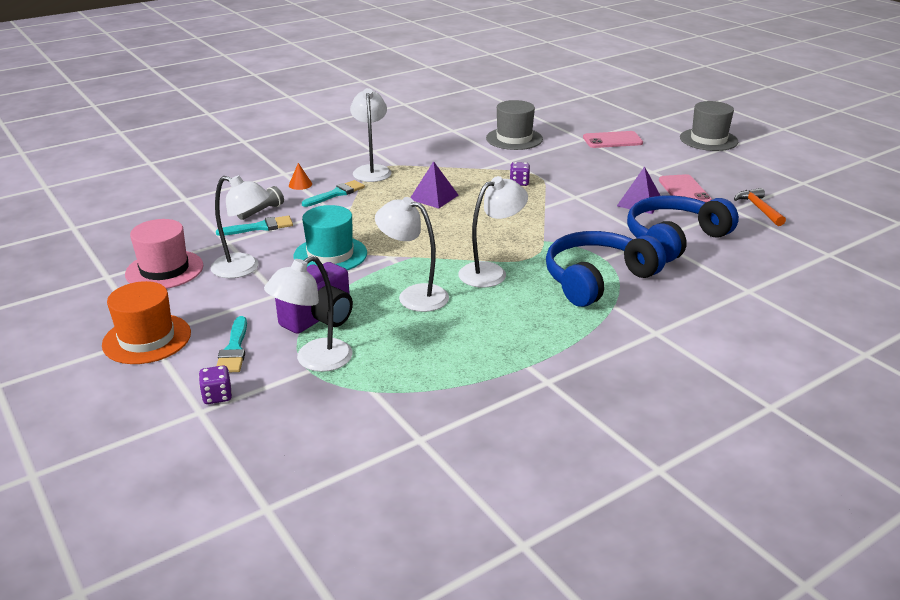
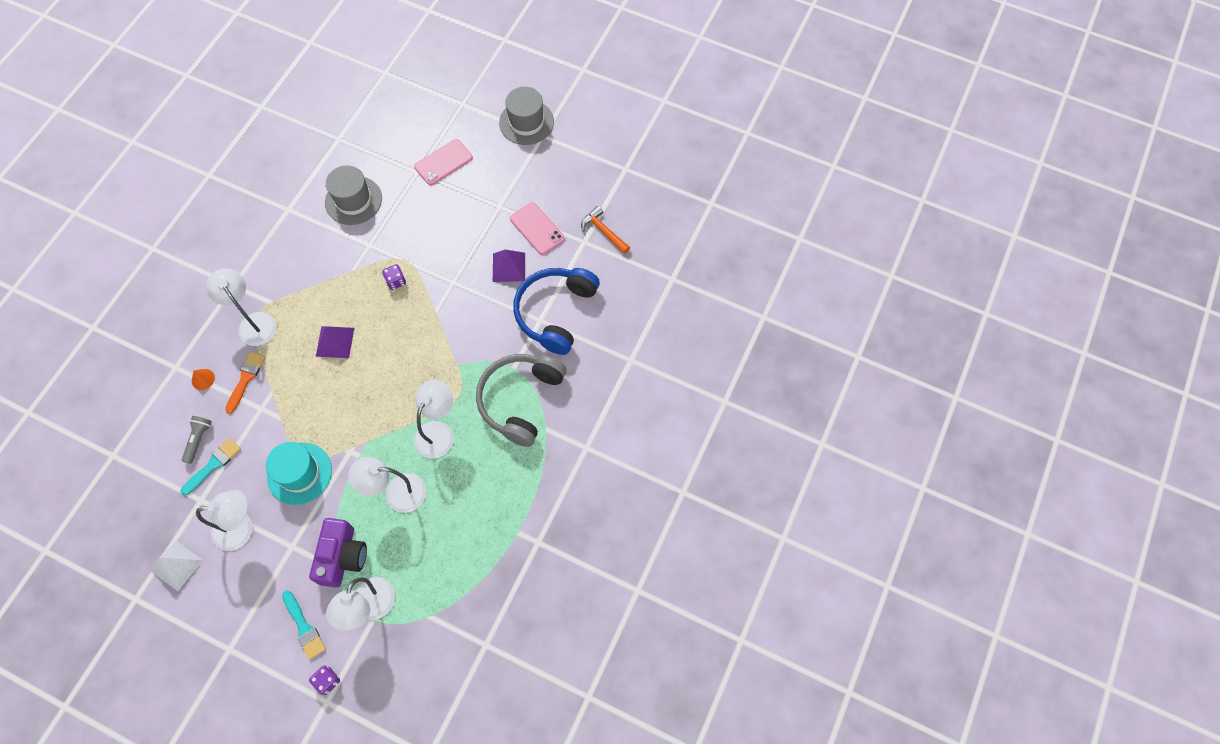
camera: 30 degrees left, 35 degrees up
orange hat [102,281,191,364] -> none
pink hat [125,219,203,289] -> white pyramid [151,541,203,591]
turquoise brush [302,180,365,207] -> orange brush [225,351,265,414]
blue headphones [546,231,666,307] -> grey headphones [476,354,567,447]

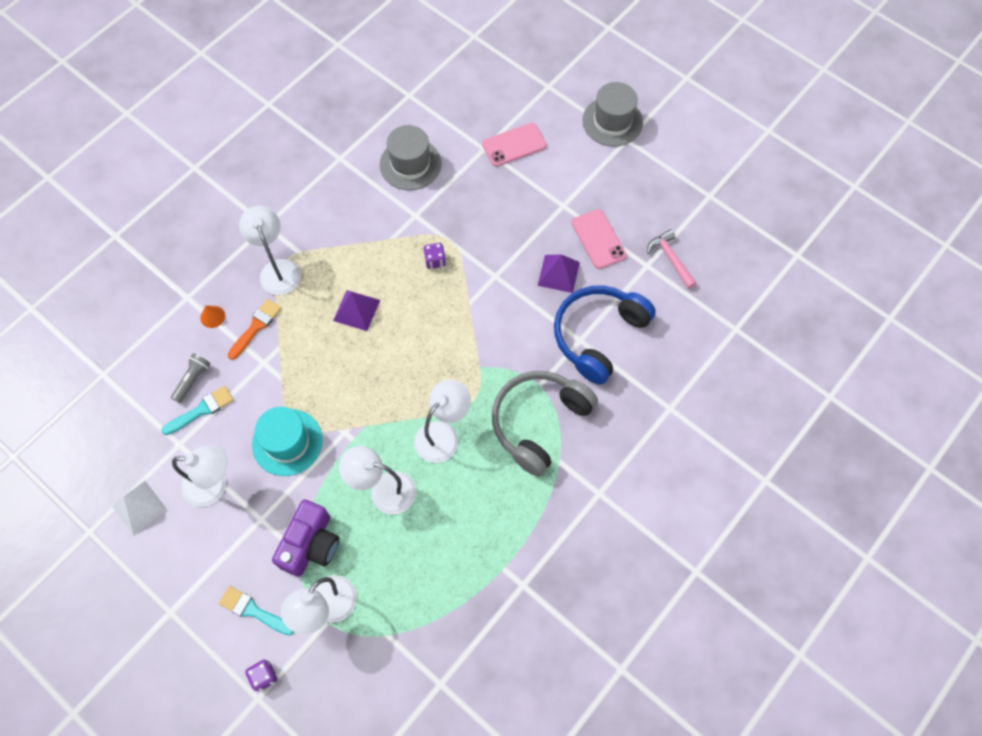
camera: 15 degrees right, 0 degrees up
turquoise brush [282,591,326,660] -> turquoise brush turned 135 degrees clockwise [219,586,294,636]
orange hammer [581,206,630,254] -> pink hammer [647,229,697,289]

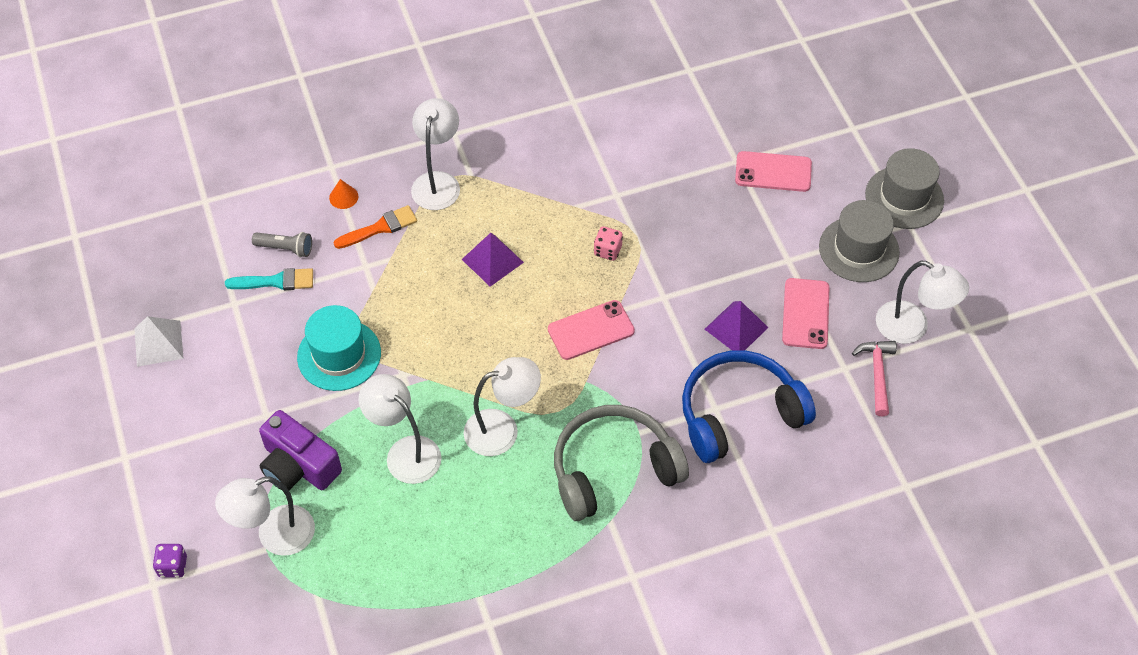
camera: 30 degrees right, 10 degrees down
grey flashlight [171,353,211,403] -> grey flashlight turned 45 degrees clockwise [252,232,312,257]
white lamp [172,445,227,507] -> white lamp moved to [876,261,969,344]
turquoise brush [219,586,294,636] -> none
purple camera [272,500,339,577] -> purple camera turned 75 degrees clockwise [259,410,342,490]
grey hat [380,125,441,190] -> grey hat moved to [819,200,900,282]
purple dice [423,243,446,269] -> pink dice [594,226,623,261]
none -> pink phone [548,300,635,360]

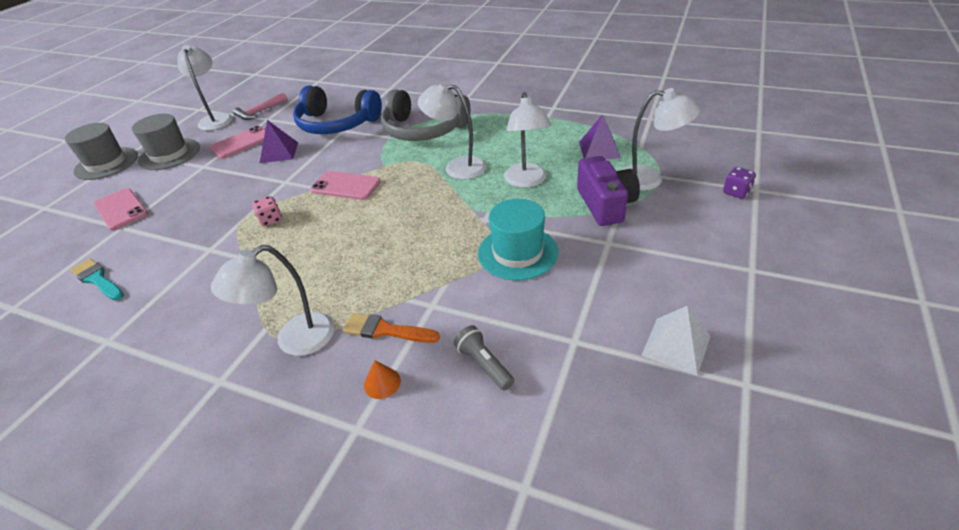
camera: 135 degrees left, 15 degrees down
turquoise brush [225,268,313,290] -> turquoise brush moved to [70,258,124,301]
purple pyramid [462,233,524,287] -> purple pyramid moved to [579,114,621,159]

